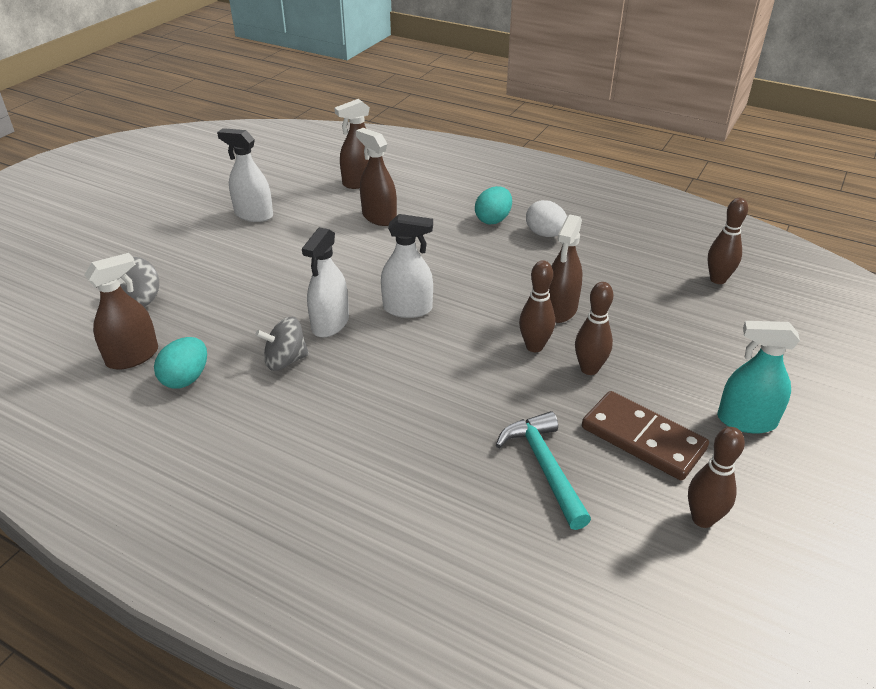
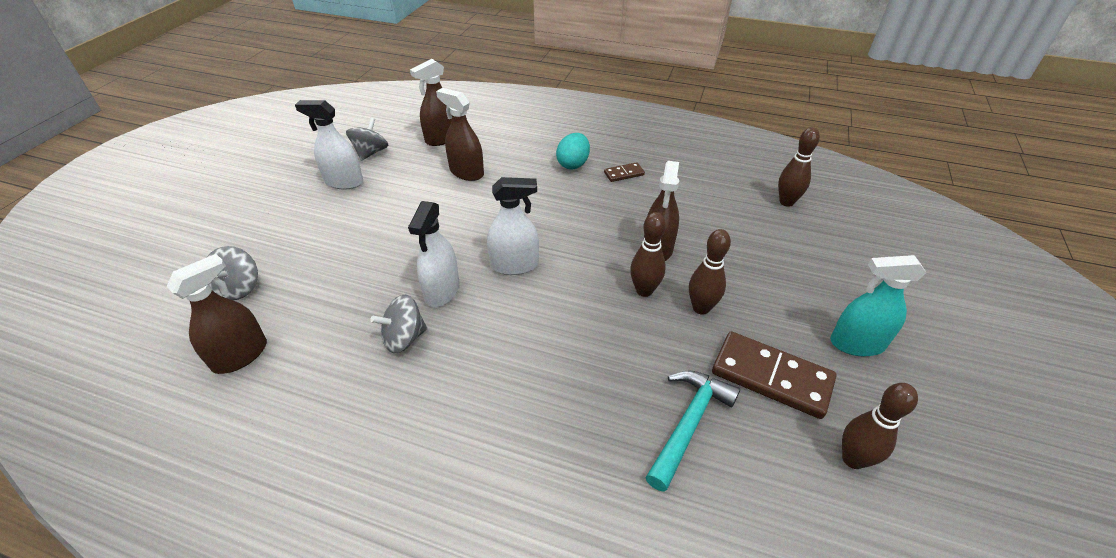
camera: 10 degrees left, 5 degrees up
turquoise egg [154,337,207,389] -> none
turquoise hammer [496,411,591,530] -> turquoise hammer turned 60 degrees clockwise [645,370,740,492]
white egg [526,200,567,237] -> brown domino [604,162,645,182]
none -> grey spinning top [346,118,388,161]

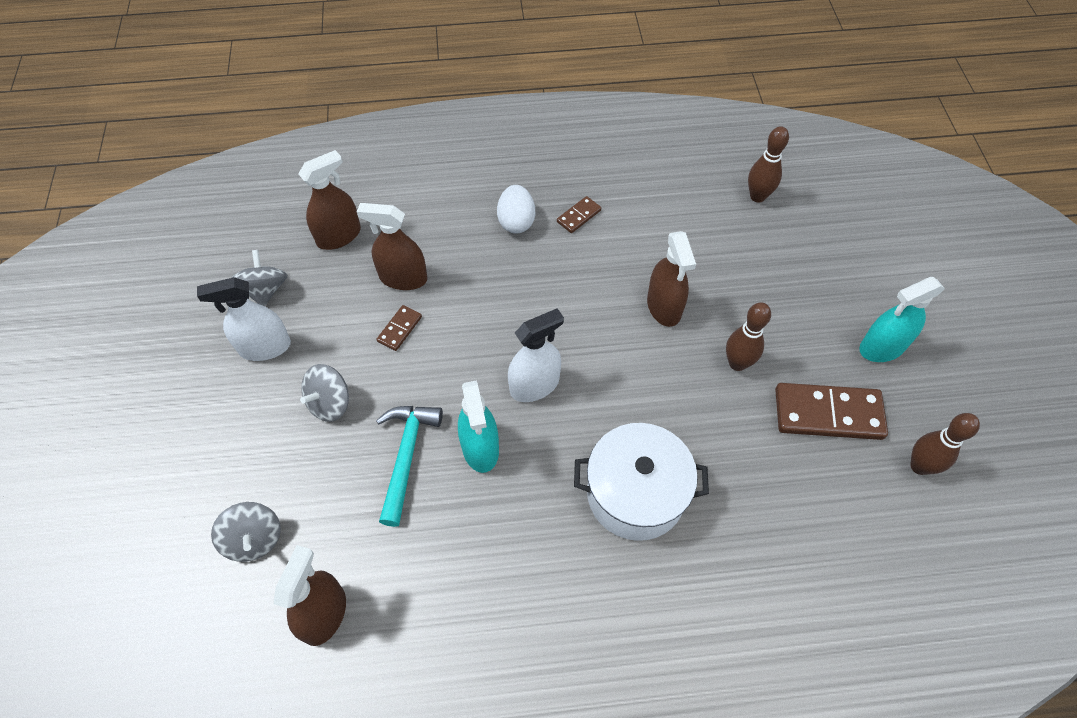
camera: 25 degrees left, 15 degrees up
grey spinning top [370,295,427,353] -> grey spinning top moved to [300,364,349,422]
white spray bottle [408,201,459,307] -> turquoise spray bottle [458,380,499,473]
brown spray bottle [410,59,452,146] -> brown spray bottle turned 150 degrees counterclockwise [299,150,361,250]
turquoise egg [556,133,590,170] -> white egg [497,185,535,234]
brown bowling pin [630,212,666,297] -> none
turquoise hammer [645,370,740,492] -> turquoise hammer moved to [376,406,443,527]
none -> brown domino [376,305,422,351]
none -> white pot [574,423,709,541]

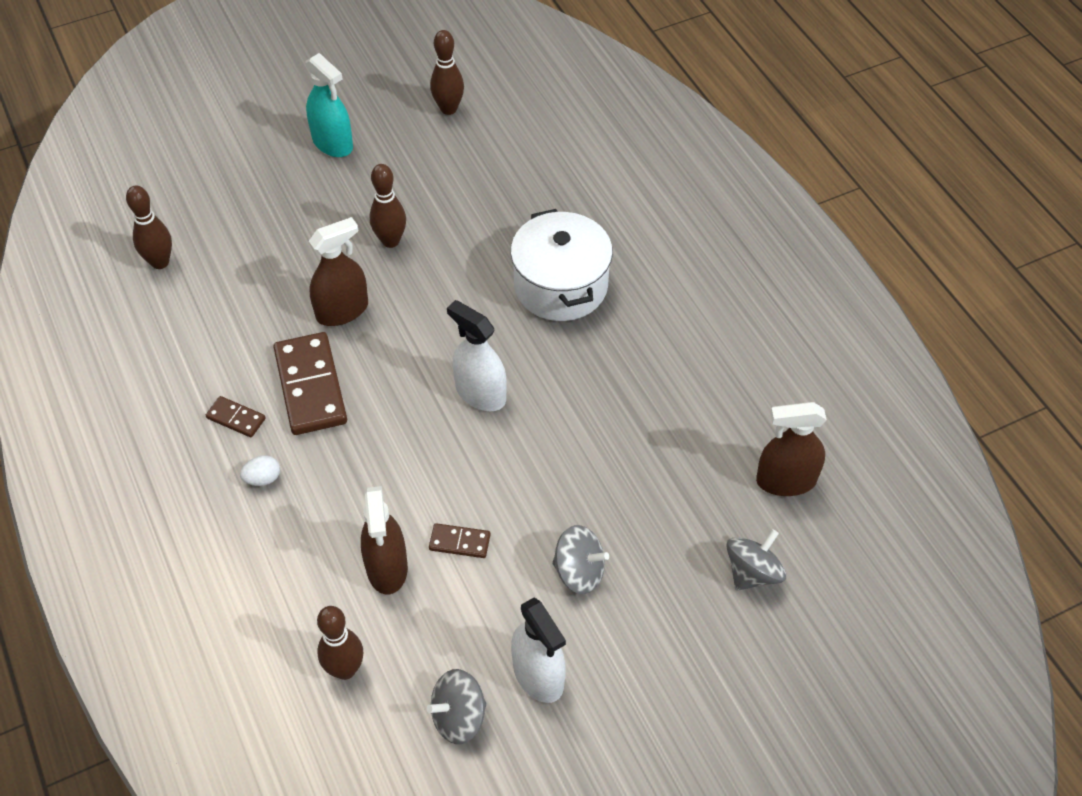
camera: 110 degrees left, 5 degrees down
brown spray bottle [299,150,361,250] -> brown bowling pin [317,606,363,680]
turquoise hammer [376,406,443,527] -> none
turquoise spray bottle [458,380,499,473] -> none
white egg [497,185,535,234] -> white egg [240,455,280,486], size x0.61
brown domino [775,383,888,440] -> brown domino moved to [274,332,347,435]

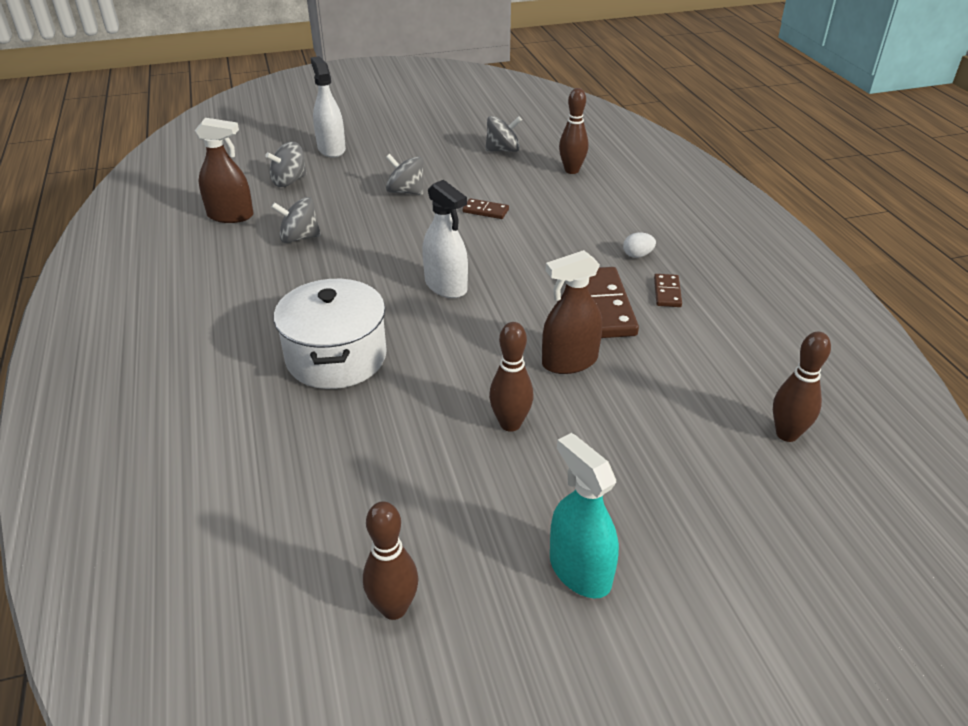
camera: 170 degrees left, 15 degrees down
brown domino [206,396,266,437] -> brown domino turned 60 degrees clockwise [654,274,682,307]
brown spray bottle [361,486,408,594] -> none
white spray bottle [511,598,566,703] -> white spray bottle moved to [310,56,346,158]
none -> grey spinning top [272,197,321,243]

